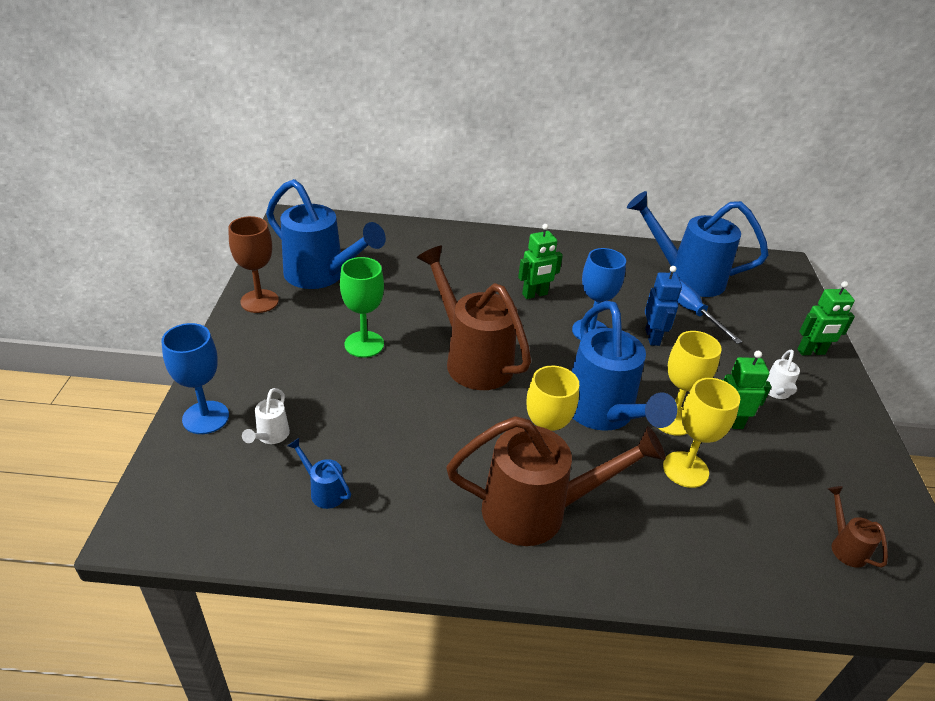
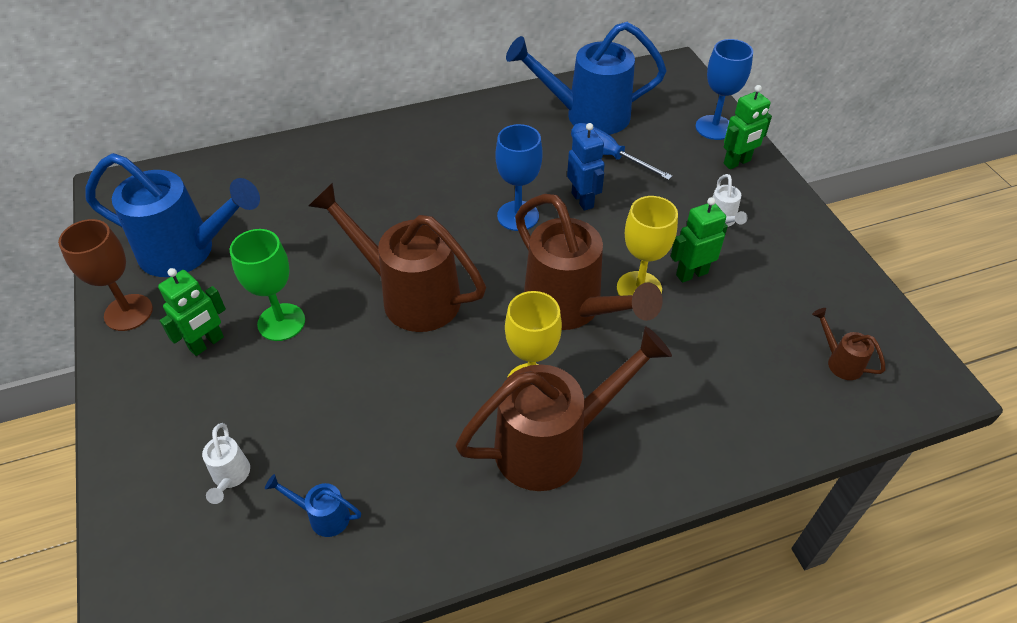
camera: 20 degrees left, 10 degrees up
blue goblet [161,323,229,434] -> blue goblet moved to [695,39,753,140]
green robot [518,224,563,299] -> green robot moved to [158,268,226,356]
blue watering can [572,301,677,431] -> brown watering can [515,194,663,330]
yellow goblet [663,378,740,488] -> none

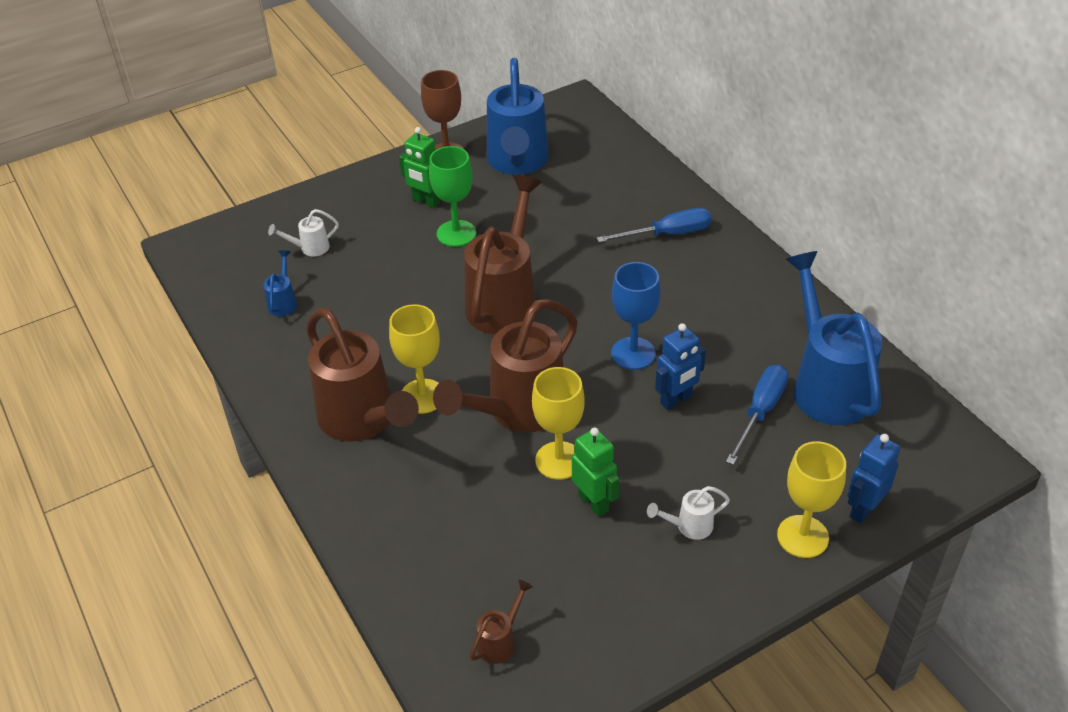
camera: 80 degrees right, 5 degrees down
blue goblet [695,39,753,140] -> blue robot [848,434,900,524]
green robot [724,85,772,169] -> yellow goblet [777,441,846,558]
none -> blue screwdriver [597,208,712,243]

